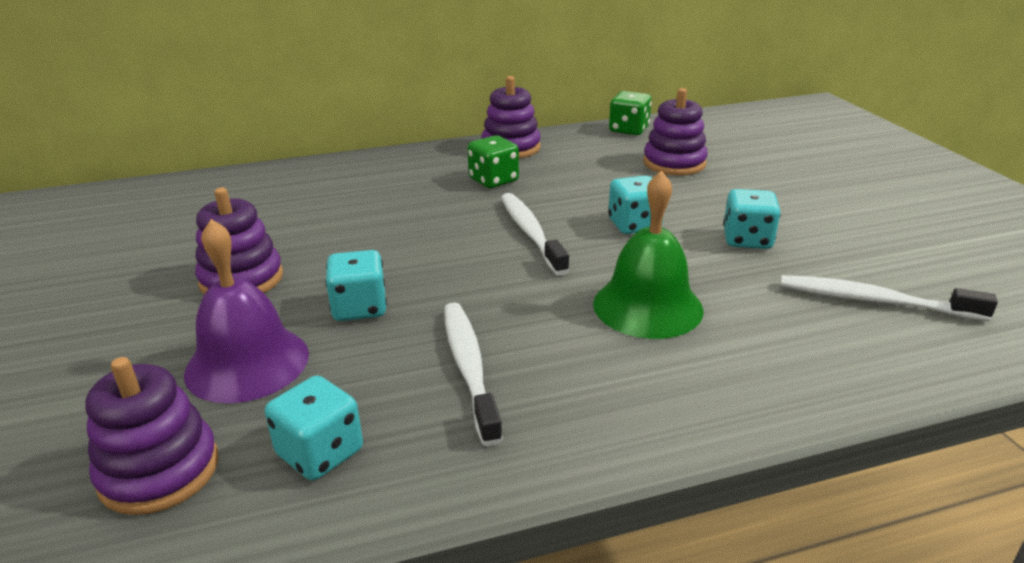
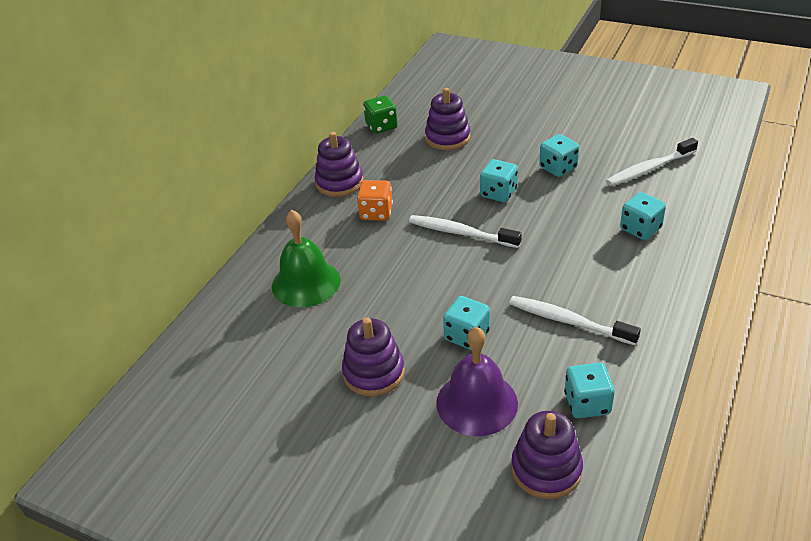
camera: 45 degrees left, 10 degrees up
green dice [468,135,519,188] -> orange dice [357,180,393,221]
green bell [593,170,703,339] -> green bell moved to [272,210,341,307]
none -> turquoise dice [620,192,666,240]

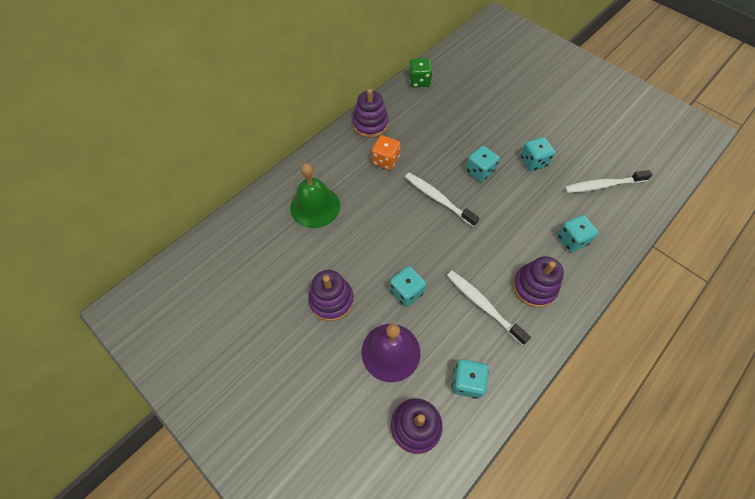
camera: 15 degrees right, 20 degrees up
purple stacking toy [425,88,471,150] -> purple stacking toy moved to [512,256,564,308]

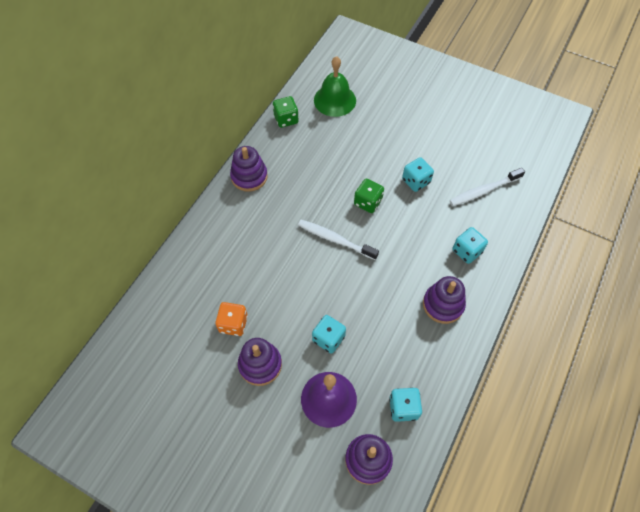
camera: 15 degrees left, 0 degrees up
green bell [290,163,340,228] -> green bell moved to [314,56,356,117]
orange dice [372,135,401,170] -> orange dice moved to [215,302,248,336]
white toothbrush [447,271,531,345] -> none
turquoise dice [465,146,500,182] -> green dice [354,179,384,213]

